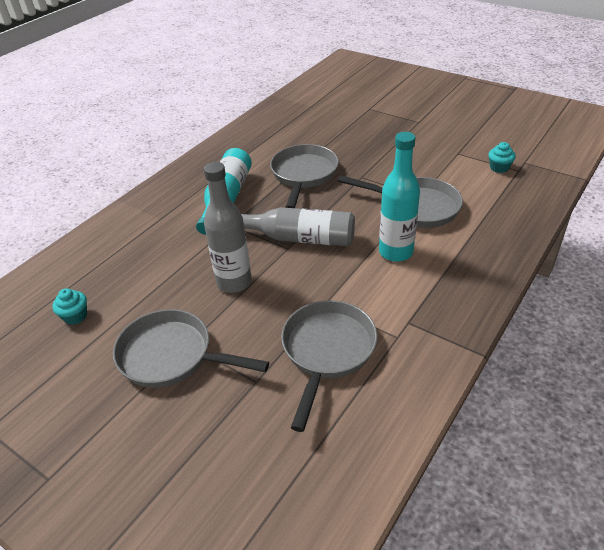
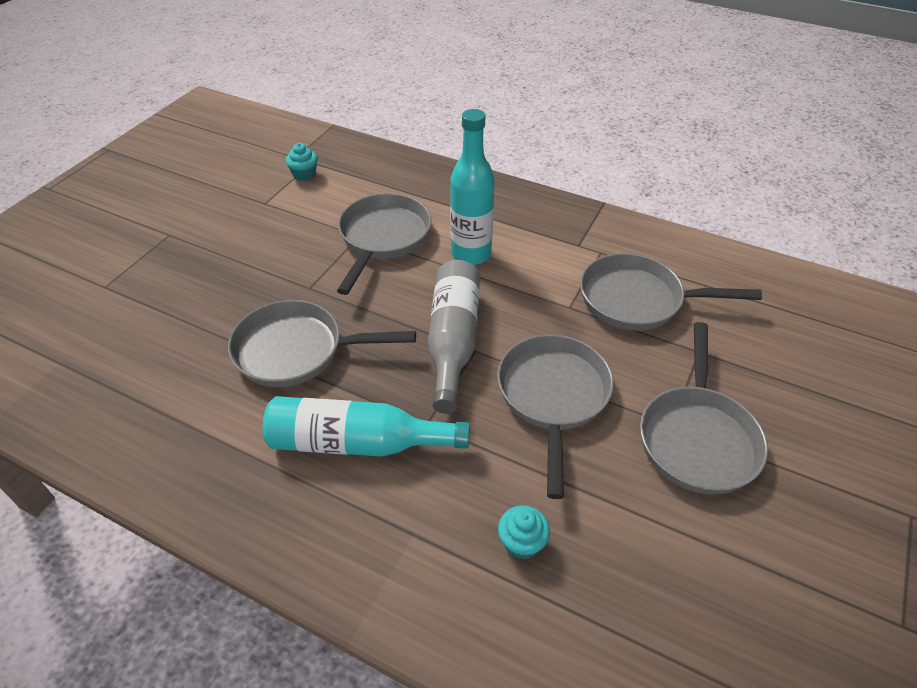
camera: 100 degrees left, 5 degrees up
turquoise cupcake [52,288,87,325] -> turquoise cupcake moved to [498,505,550,559]
grey bottle [204,162,252,293] -> grey pan [497,335,614,499]

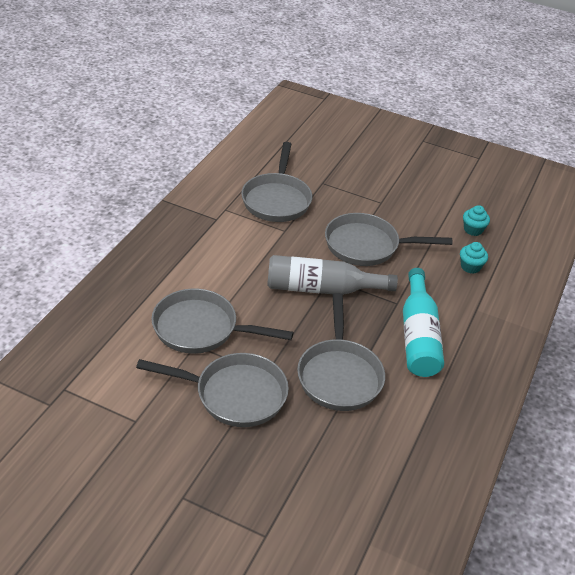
camera: 95 degrees left, 5 degrees down
turquoise cupcake [286,143,318,181] -> turquoise cupcake moved to [463,205,490,236]
turquoise bottle [450,109,495,265] -> none
grey pan [640,322,768,494] -> grey pan moved to [136,353,289,427]

